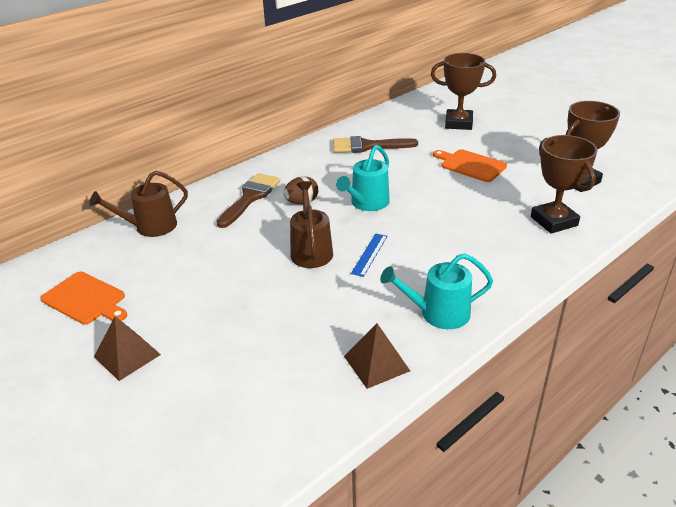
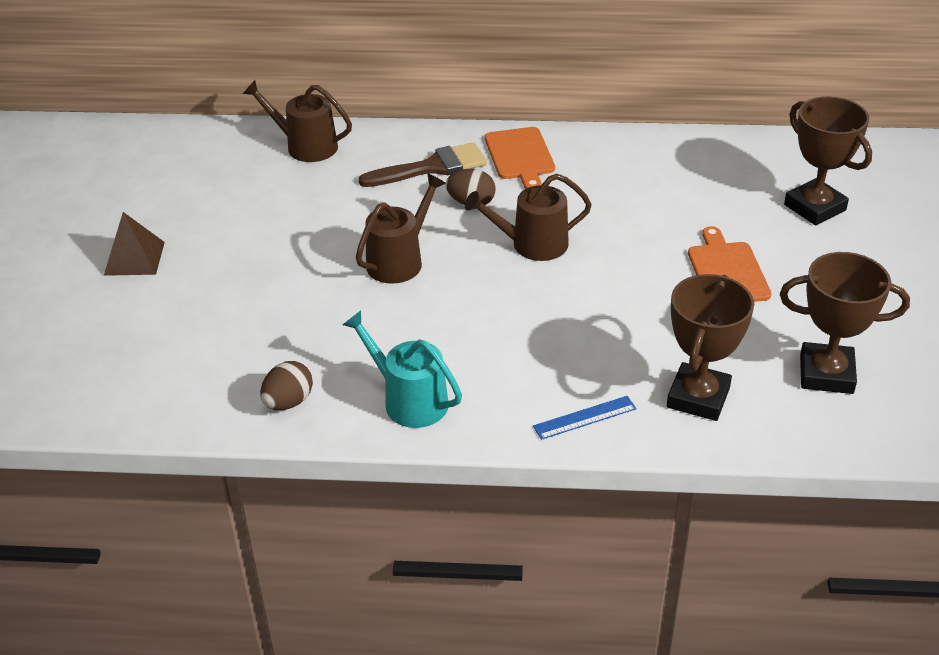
camera: 45 degrees right, 5 degrees up
orange cutting board [41,272,127,324] -> orange cutting board moved to [485,127,555,189]
brown brush [333,136,418,153] -> none
turquoise watering can [336,145,390,211] -> brown watering can [465,174,592,261]
brown pyramid [344,323,410,389] -> brown egg [260,361,313,410]
blue ruler [351,233,388,277] -> blue ruler moved to [533,396,636,440]

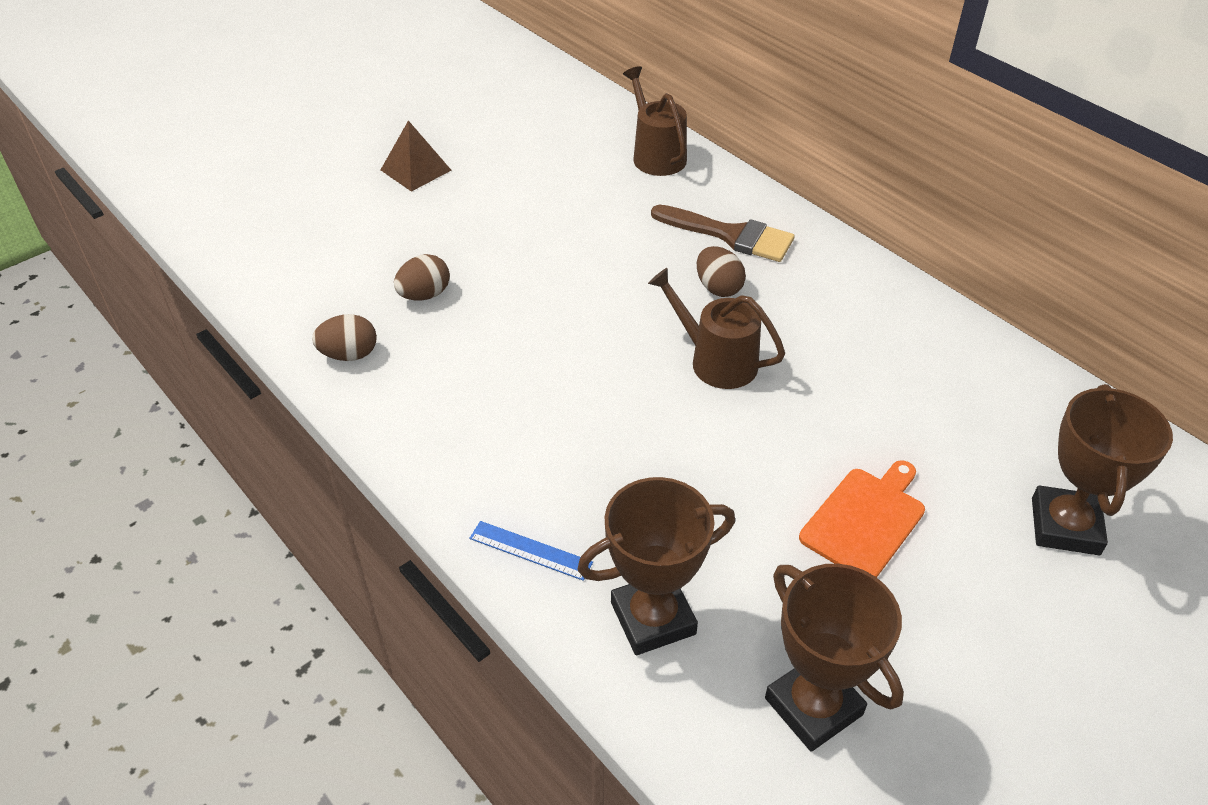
camera: 45 degrees right, 5 degrees up
turquoise watering can [343,311,462,428] -> none
brown watering can [356,174,446,284] -> none
orange cutting board [485,127,555,189] -> none
none -> brown egg [394,254,450,301]

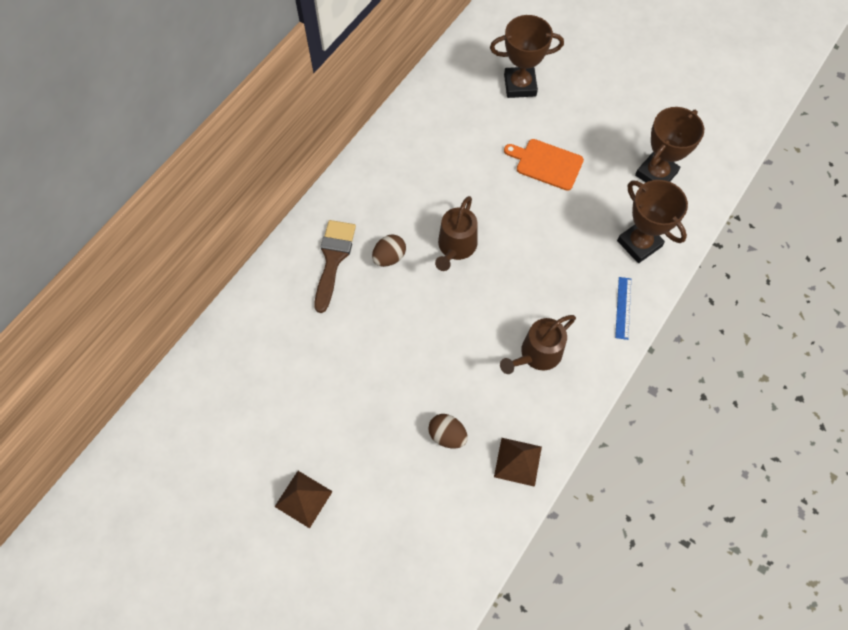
camera: 105 degrees left, 20 degrees up
brown egg [312,314,377,361] -> brown pyramid [494,438,542,487]
brown watering can [623,66,687,176] -> brown watering can moved to [500,315,576,374]

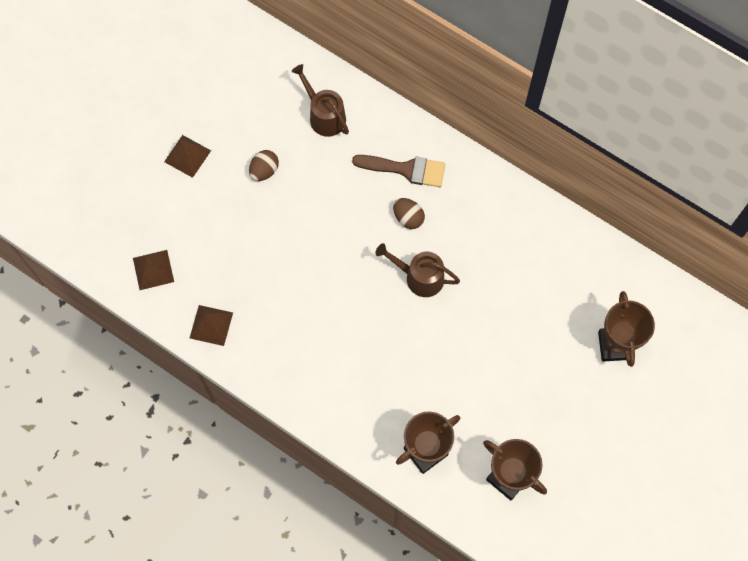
camera: 90 degrees right, 5 degrees up
brown egg [428,414,468,448] -> brown egg moved to [249,150,279,181]
brown watering can [500,315,576,374] -> brown watering can moved to [291,64,349,137]
orange cutting board [504,139,584,191] -> none
blue ruler [615,277,631,340] -> none
none -> brown pyramid [133,250,174,290]

